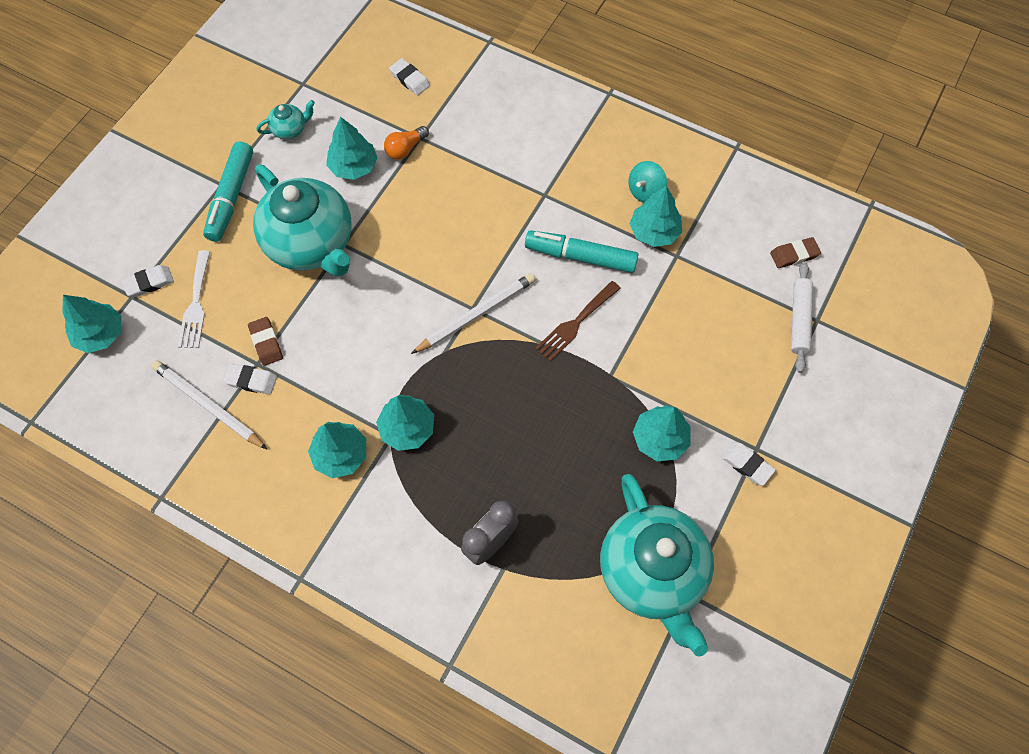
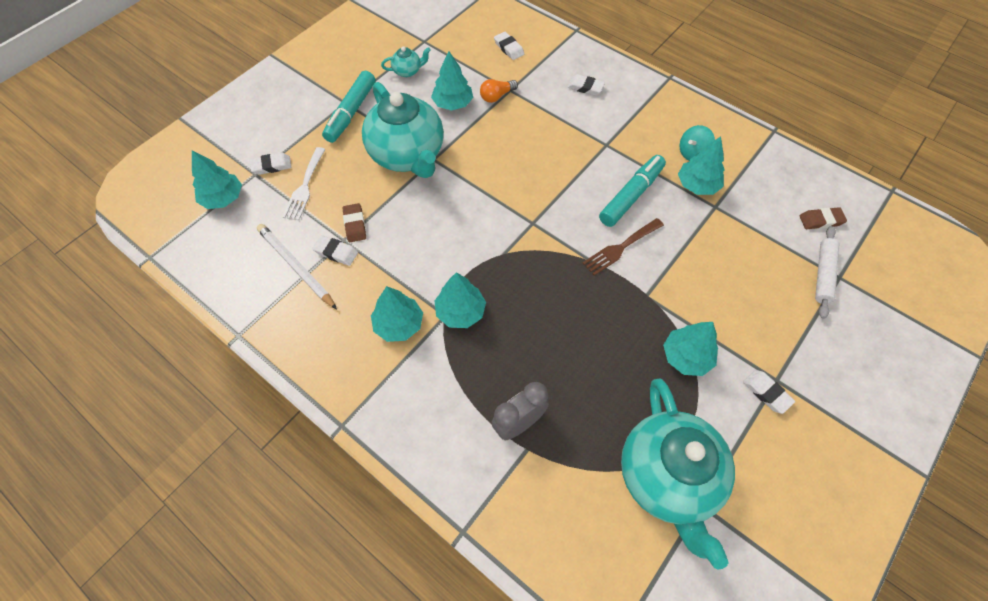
camera: 10 degrees right, 5 degrees down
white pencil [411,273,536,354] -> none
turquoise marker [525,230,638,273] -> turquoise marker turned 105 degrees clockwise [599,155,666,227]
none -> white eraser [567,74,605,95]

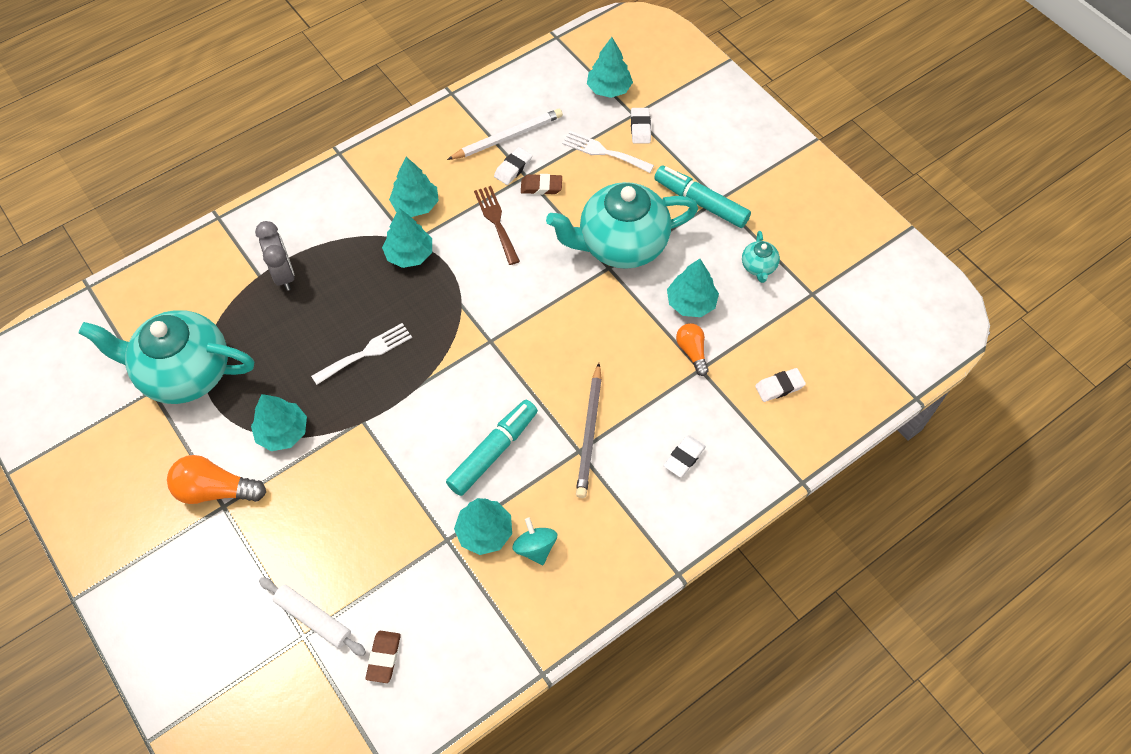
camera: 105 degrees right, 0 degrees up
brown fork [583,218,664,276] -> brown fork moved to [474,186,520,265]
turquoise marker [599,155,666,227] -> turquoise marker turned 105 degrees counterclockwise [446,400,538,496]
white eraser [743,370,795,414] -> orange light bulb [167,455,266,504]
none -> white fork [311,323,412,385]
none -> grey pencil [576,363,602,498]

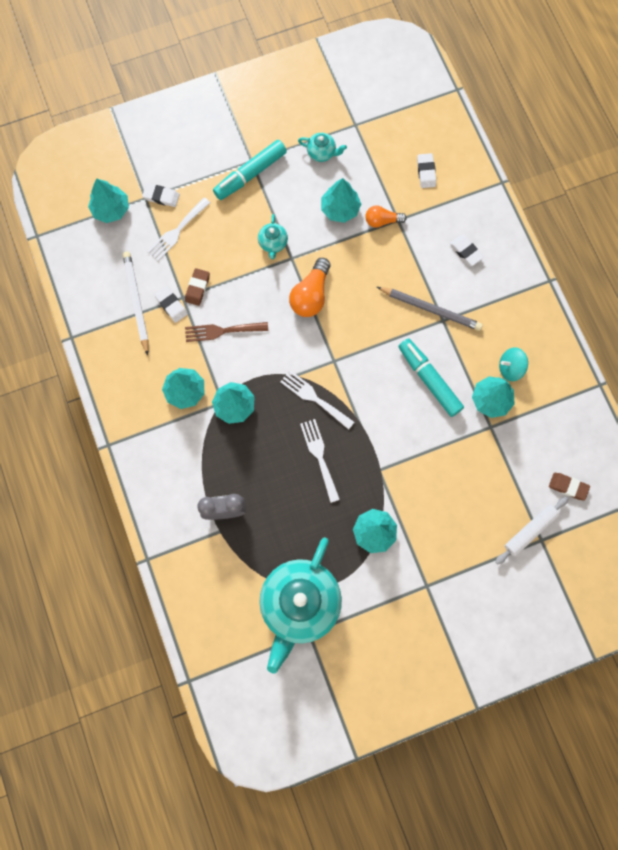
camera: 75 degrees left, 15 degrees up
orange light bulb [167,455,266,504] -> orange light bulb moved to [289,258,330,317]
turquoise teapot [546,182,698,269] -> turquoise teapot [258,214,288,259], size x0.41
none -> white fork [280,370,354,430]

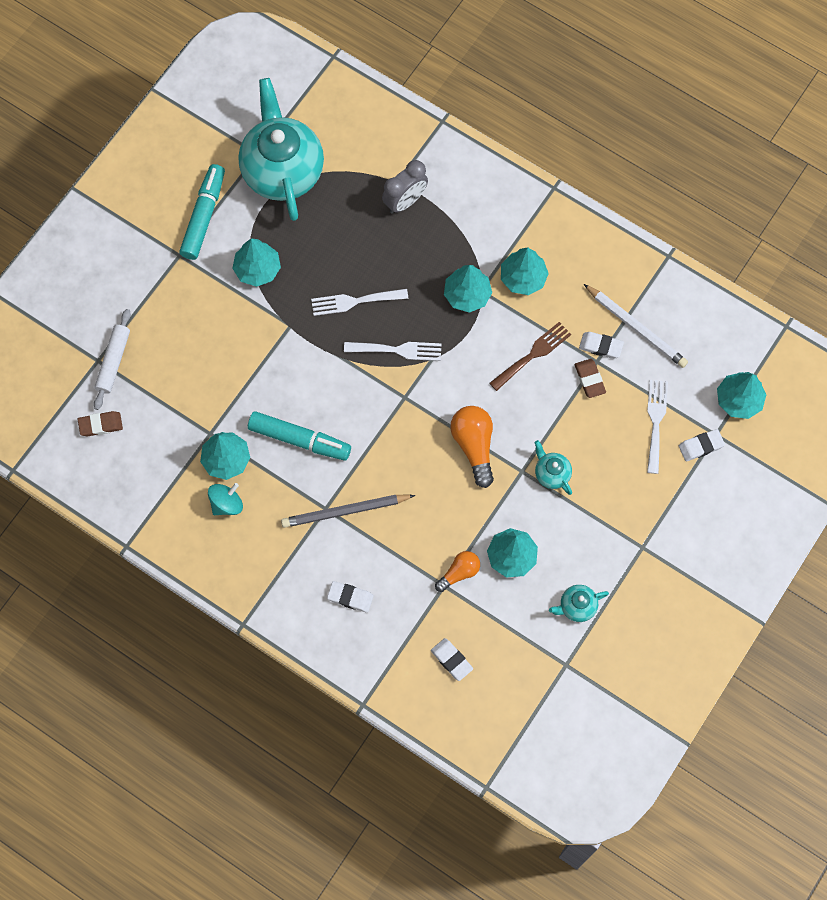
camera: 145 degrees right, 5 degrees down
turquoise marker [213,140,287,200] -> turquoise marker moved to [179,164,225,260]
white fork [300,419,340,503] -> white fork turned 135 degrees clockwise [311,289,408,316]

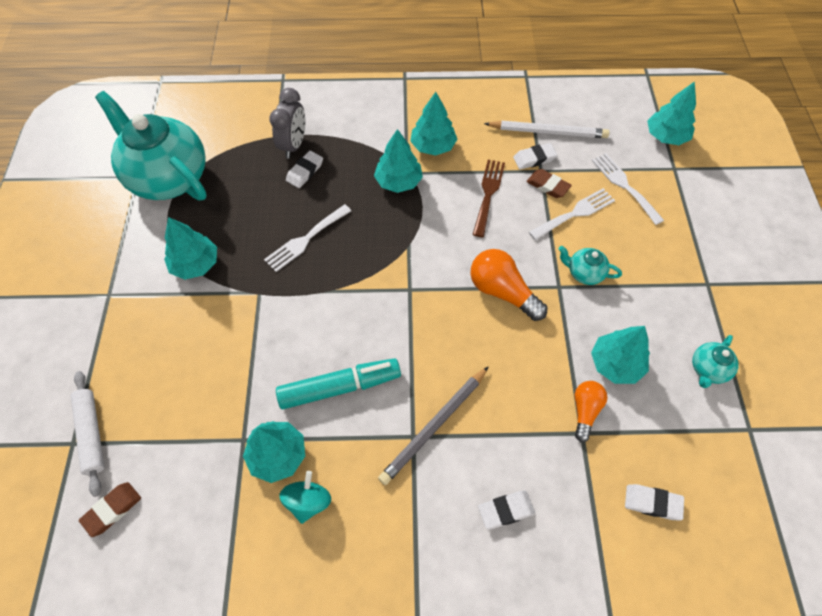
camera: 35 degrees left, 10 degrees down
turquoise marker [179,164,225,260] -> none
white fork [344,342,442,361] -> white fork moved to [529,188,615,240]
white eraser [679,429,725,461] -> white eraser moved to [286,151,323,188]

